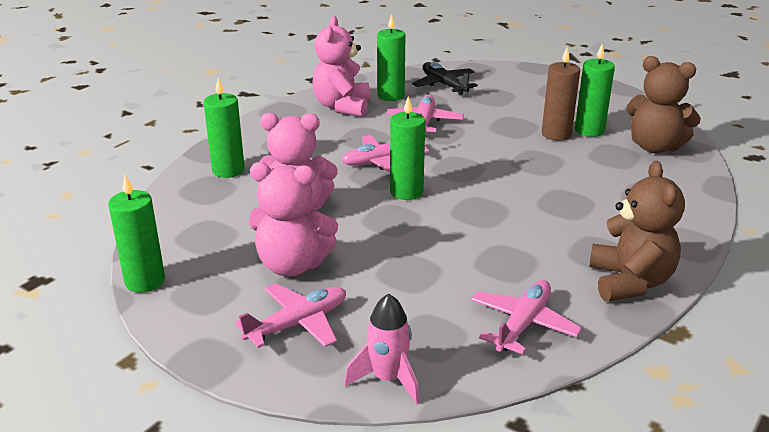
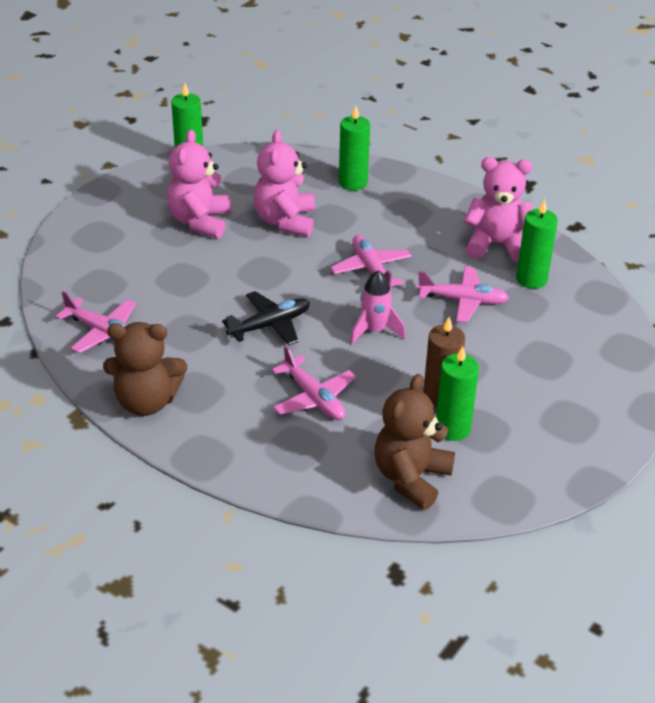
camera: 90 degrees right, 10 degrees up
pink plane [235,283,346,348] -> pink plane moved to [272,345,356,420]
pink rocket [344,293,420,404] -> pink rocket moved to [350,270,406,345]
green candle [390,96,425,200] -> none
black plane [412,62,478,95] -> black plane moved to [222,291,310,345]

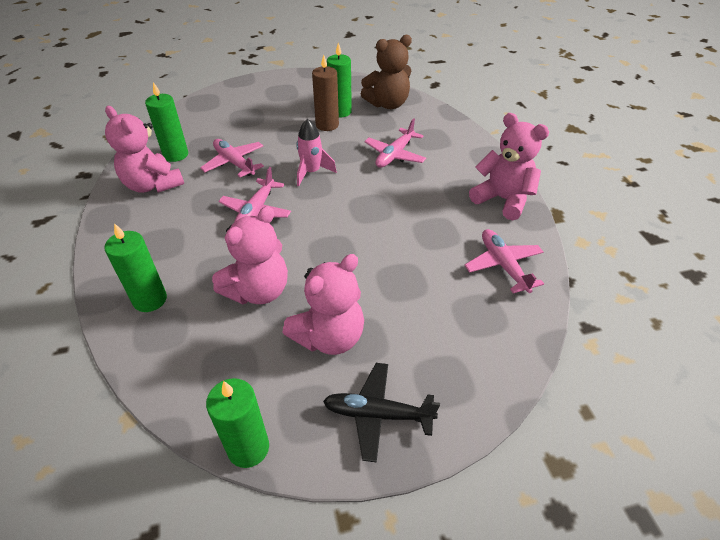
camera: 140 degrees left, 5 degrees up
brown teddy bear [103,322,187,416] -> pink teddy bear [469,113,549,220]
black plane [222,291,310,345] -> black plane moved to [323,363,440,463]
pink plane [272,345,356,420] -> pink plane turned 150 degrees counterclockwise [364,118,426,168]

